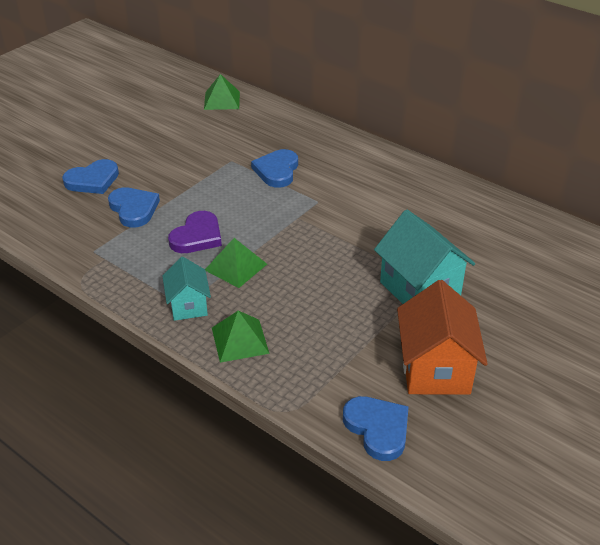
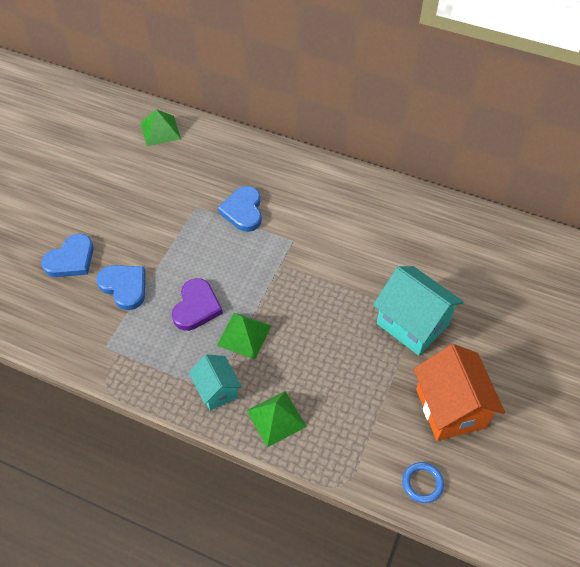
camera: 15 degrees left, 15 degrees up
blue heart [343,396,409,461] -> blue ring [402,462,444,503]

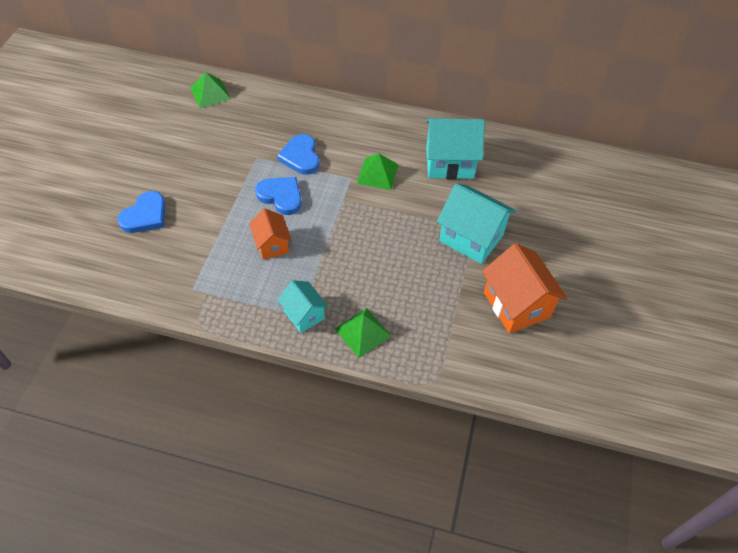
camera: 10 degrees left, 0 degrees up
blue heart [96,265,146,310] -> blue heart moved to [255,177,302,215]
purple heart [172,278,223,331] -> orange house [249,209,292,260]
green pyramid [217,313,272,359] -> green pyramid moved to [357,153,399,190]
blue ring [402,462,444,503] -> none
none -> turquoise house [426,118,485,179]

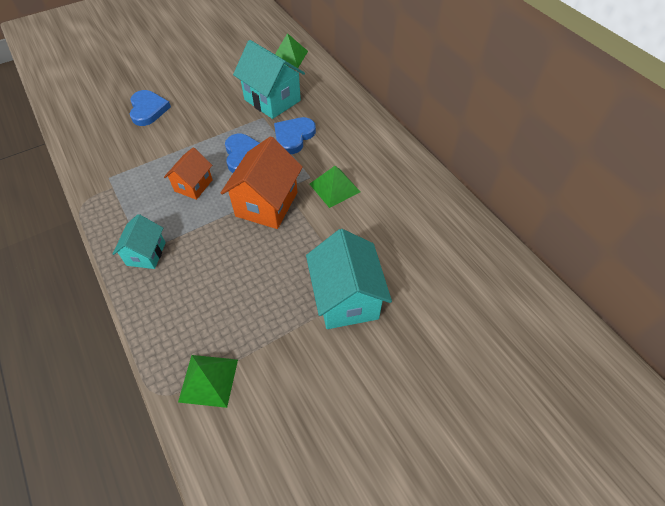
camera: 45 degrees right, 0 degrees up
blue heart [117,191,165,233] -> blue heart turned 90 degrees counterclockwise [130,90,171,126]
green pyramid [335,308,391,358] -> green pyramid moved to [178,355,238,408]
turquoise house [426,118,485,179] -> turquoise house moved to [233,40,305,119]
orange house [482,243,568,334] -> orange house moved to [221,136,303,229]

